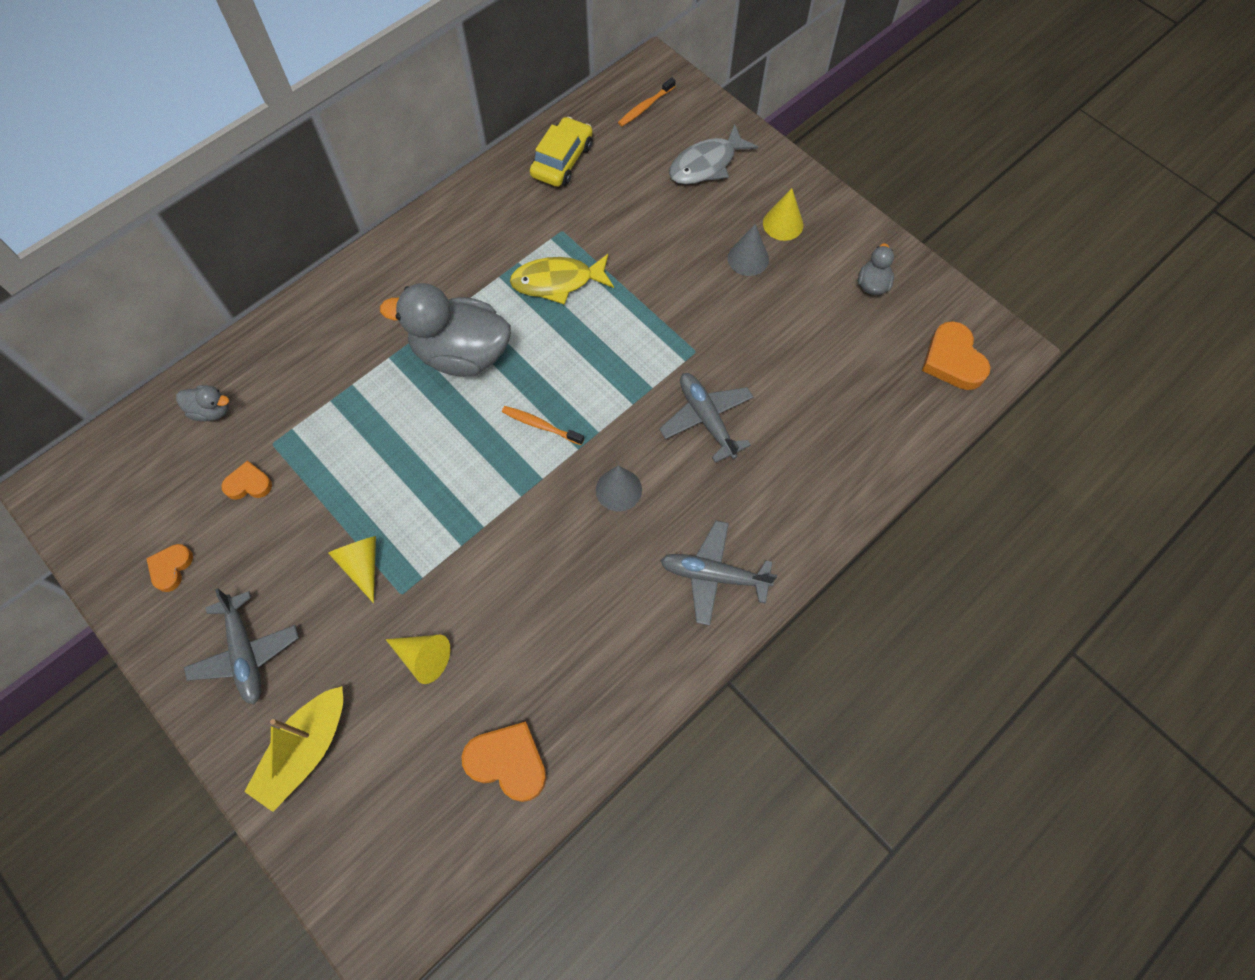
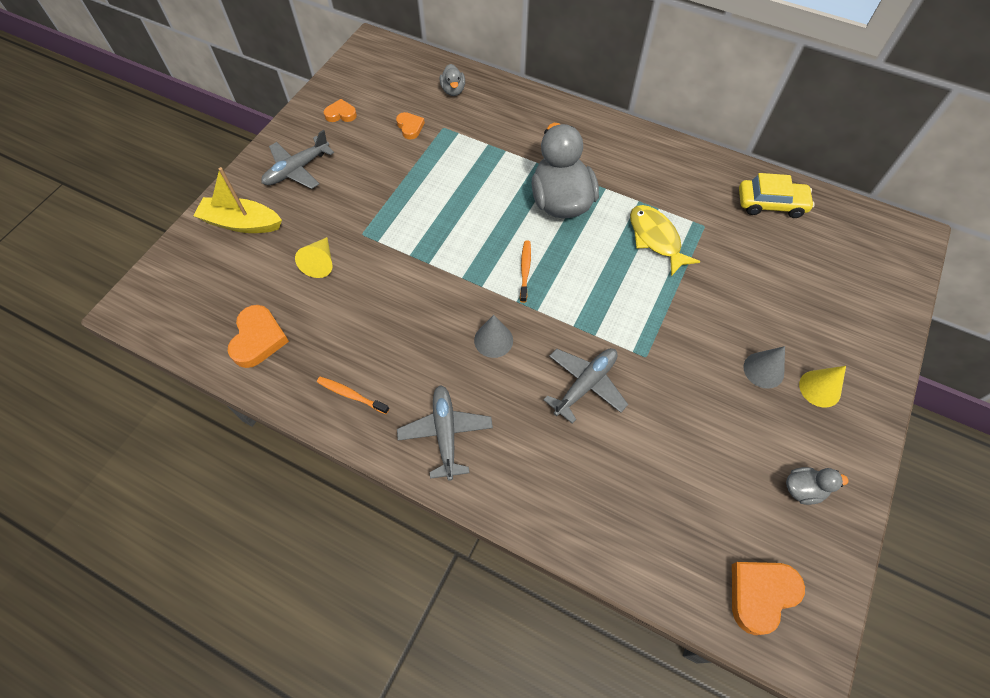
camera: 70 degrees right, 5 degrees down
yellow cone [328,536,376,603] -> none
orange toothbrush [618,77,676,126] -> orange toothbrush moved to [317,377,389,414]
grey fish [669,124,758,184] -> none

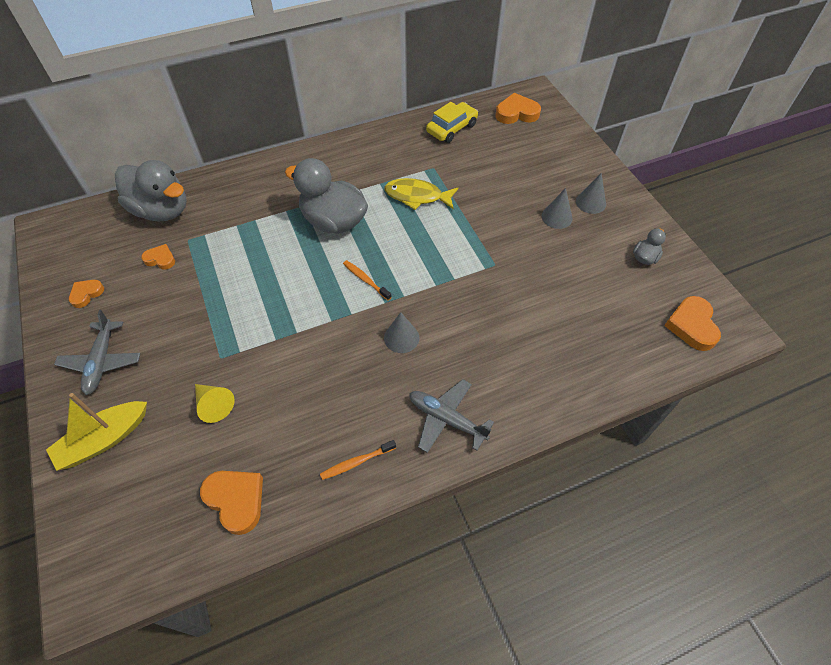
camera: 50 degrees left, 5 degrees down
grey duck [440,64,465,96] -> grey duck [115,160,187,222], size x2.23
grey plane [544,348,628,424] -> none
yellow cone [799,366,846,408] -> grey cone [576,173,606,214]
none -> orange heart [495,93,541,124]

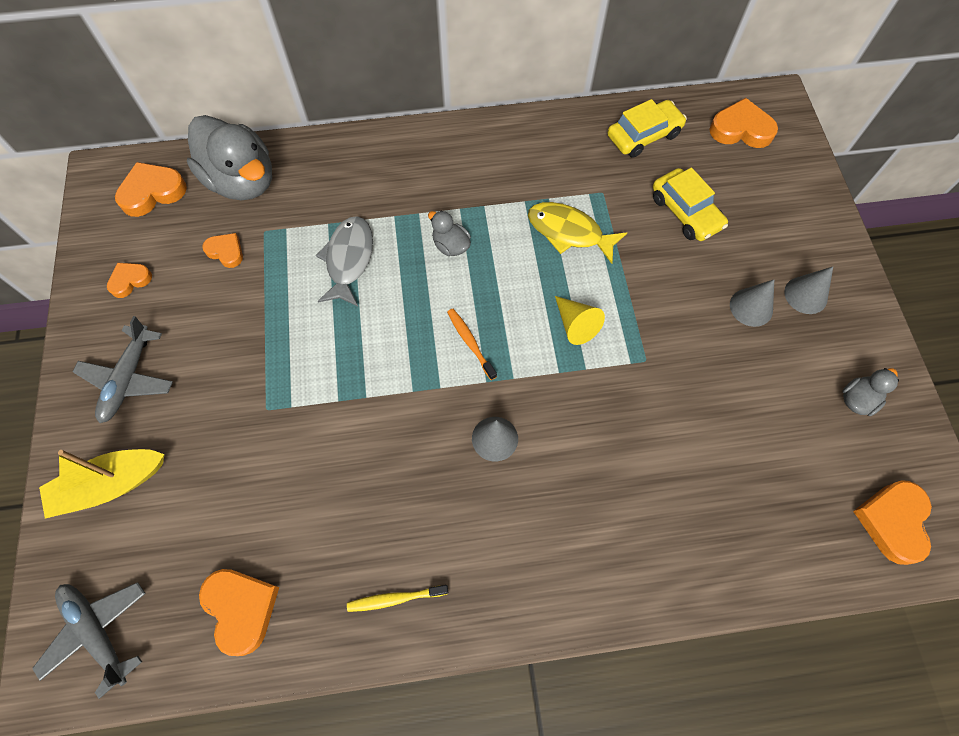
camera: 15 degrees right, 10 degrees up
yellow cone [195,384,235,423] -> yellow cone moved to [555,296,605,345]
grey duck [285,158,368,234] -> grey duck [428,210,471,256], size x0.45
orange toothbrush [320,440,396,480] -> yellow toothbrush [347,585,448,612]
grey plane [409,379,494,453] -> grey plane moved to [32,582,146,699]
none -> orange heart [115,162,187,217]
none -> grey fish [316,216,373,306]
none -> yellow car [653,167,728,241]

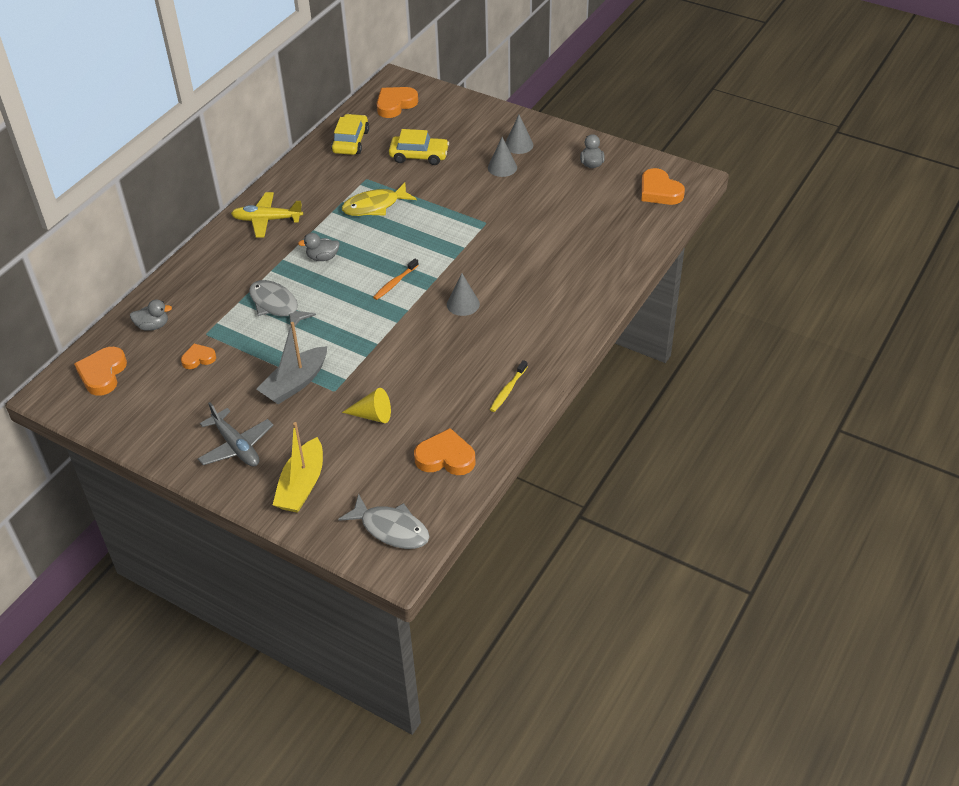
camera: 50 degrees left, 20 degrees down
grey plane [32,582,146,699] -> grey fish [338,494,430,549]
orange heart [107,263,152,298] -> none
grey duck [187,115,272,200] -> grey duck [130,300,172,331], size x0.45
orange toothbrush [447,309,497,380] -> orange toothbrush turned 60 degrees counterclockwise [373,258,419,300]
yellow cone [555,296,605,345] -> yellow cone moved to [342,388,391,423]
none -> yellow plane [231,192,303,237]
none -> grey boat [256,322,327,404]

